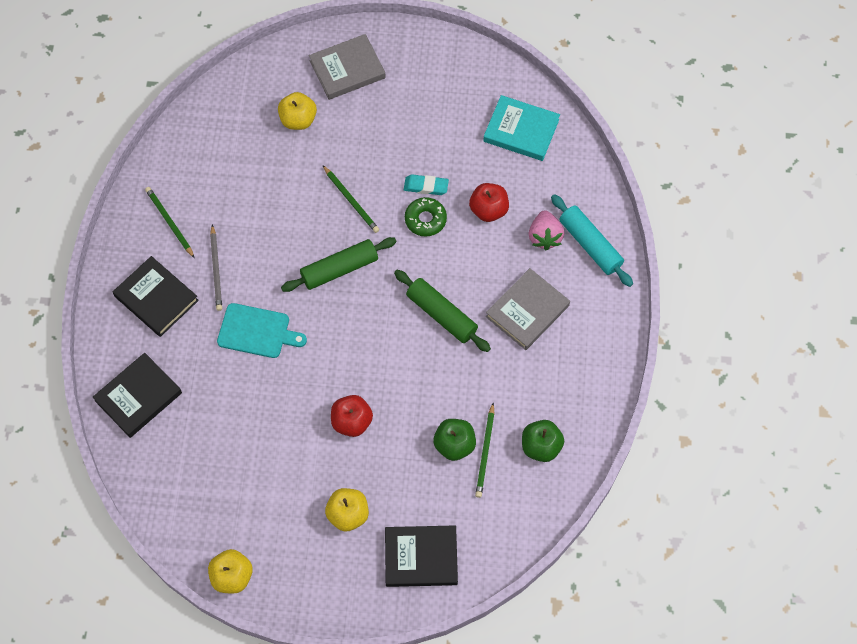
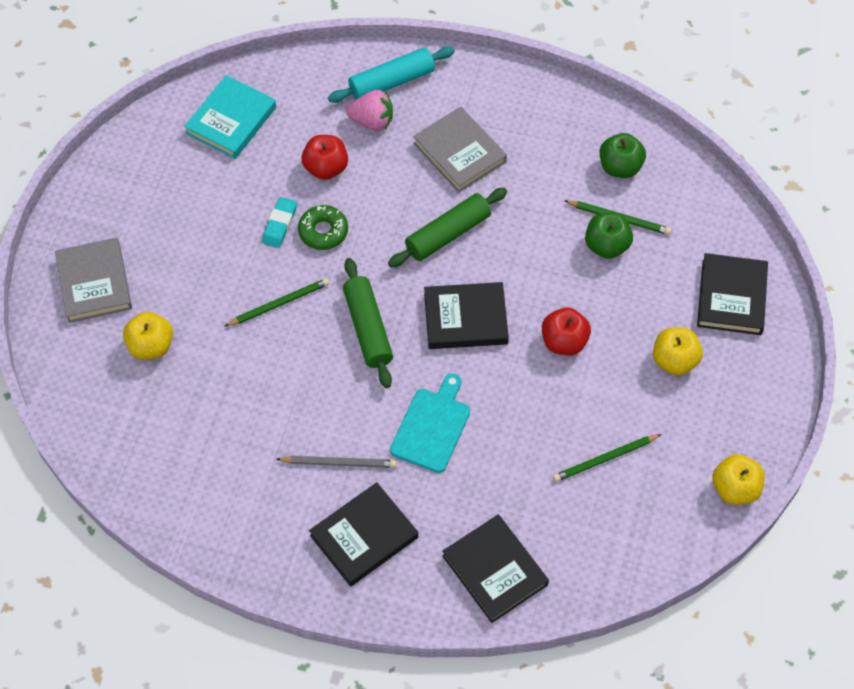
camera: 80 degrees left, 5 degrees down
green pencil [145,187,195,258] -> green pencil moved to [553,434,662,482]
none -> black book [424,282,509,349]

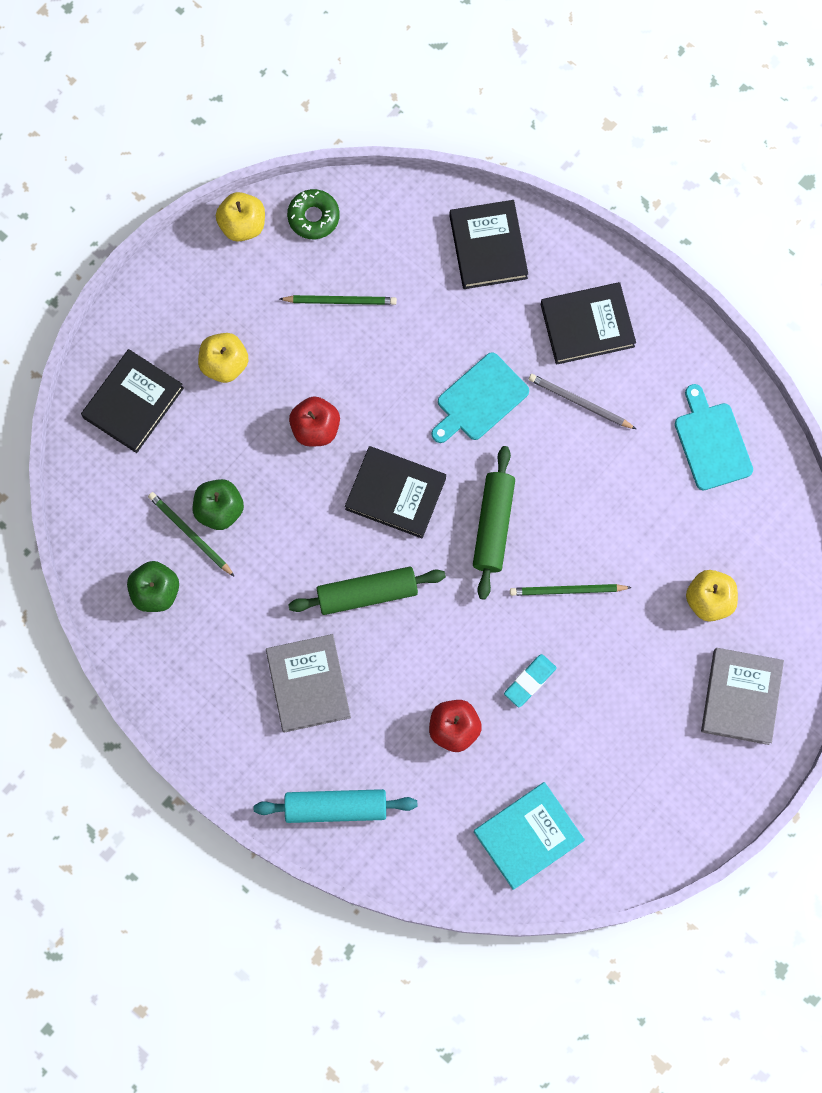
camera: 155 degrees left, 15 degrees up
green donut [298,205,348,250] -> green donut moved to [287,189,340,239]
pink strawberry [346,90,393,131] -> none
none -> turquoise cutting board [675,384,753,490]

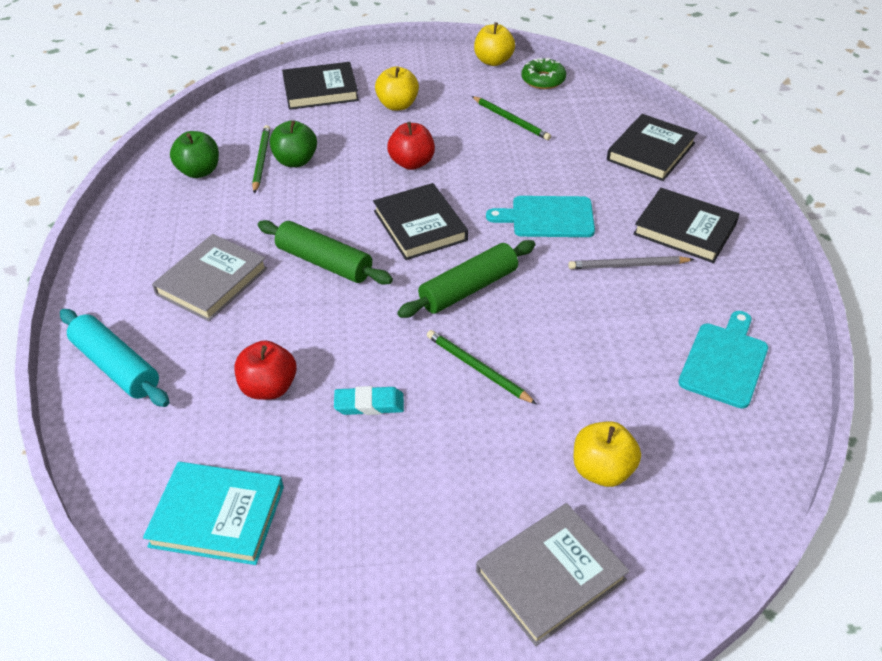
camera: 45 degrees right, 30 degrees down
grey pencil [528,374,636,429] -> grey pencil turned 75 degrees counterclockwise [568,256,694,269]

